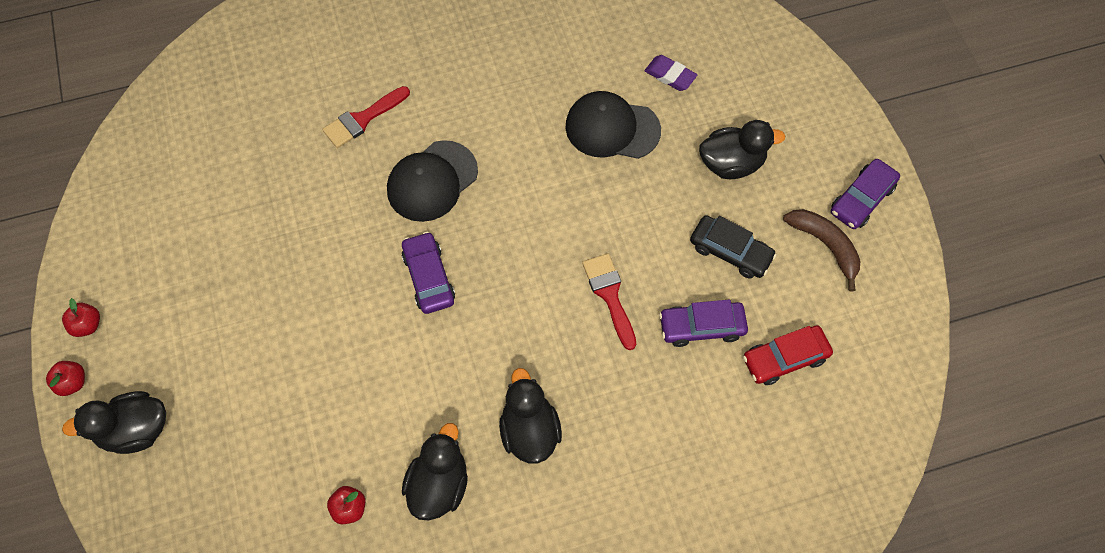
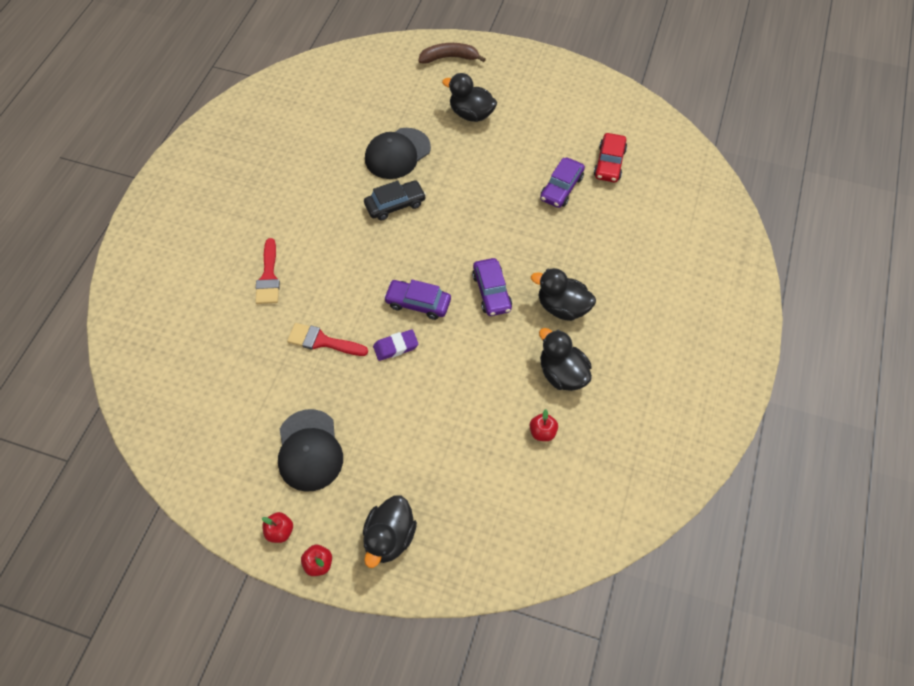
camera: 55 degrees left, 5 degrees down
black cap [387,140,478,222] -> black cap moved to [278,409,343,492]
red brush [582,253,636,350] -> red brush moved to [287,323,368,356]
purple eraser [645,55,697,91] -> purple eraser moved to [373,329,418,361]
black car [690,215,776,279] -> black car moved to [364,180,426,221]
black duck [699,120,785,179] -> black duck turned 90 degrees counterclockwise [442,73,497,122]
brown banana [783,209,860,292] -> brown banana moved to [418,43,486,63]
purple car [831,159,900,229] -> purple car moved to [472,258,512,316]

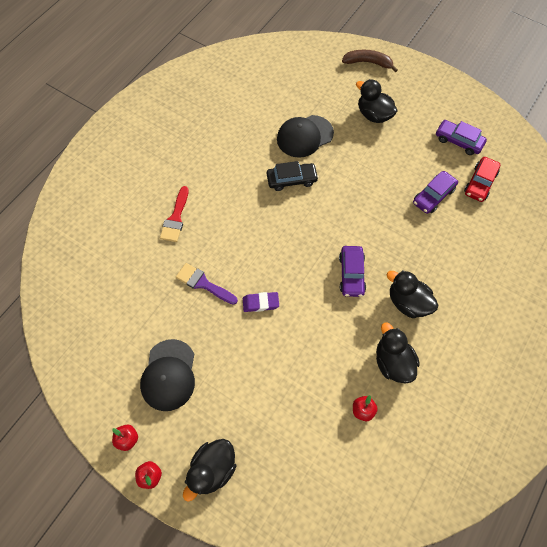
camera: 15 degrees right, 5 degrees up
red brush [287,323,368,356] -> purple brush [176,263,238,305]
purple car [384,280,451,320] -> purple car moved to [436,120,487,155]

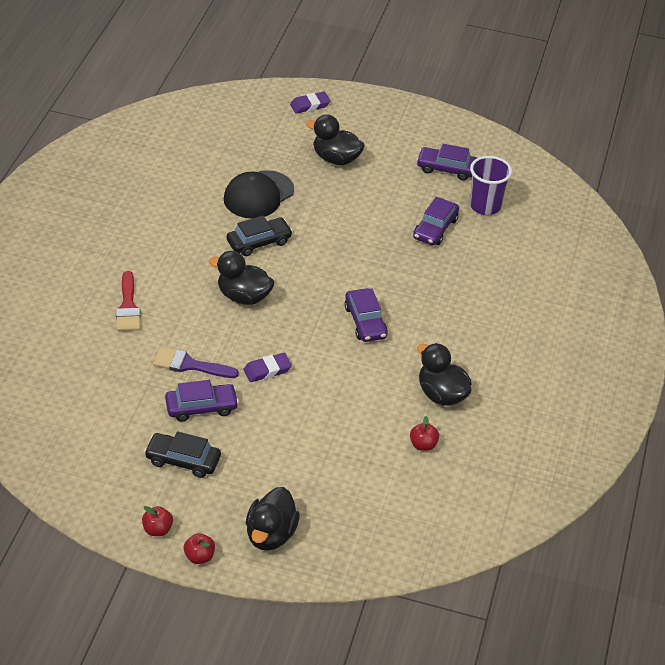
camera: 20 degrees left, 20 degrees down
black cap [140,339,195,411] -> black car [144,431,221,478]
brown banana [342,50,398,73] -> purple eraser [290,92,331,114]
black duck [387,270,438,318] -> black duck moved to [209,251,275,305]
red car [464,157,501,202] -> purple cup [470,156,512,215]
none -> purple car [165,380,239,422]

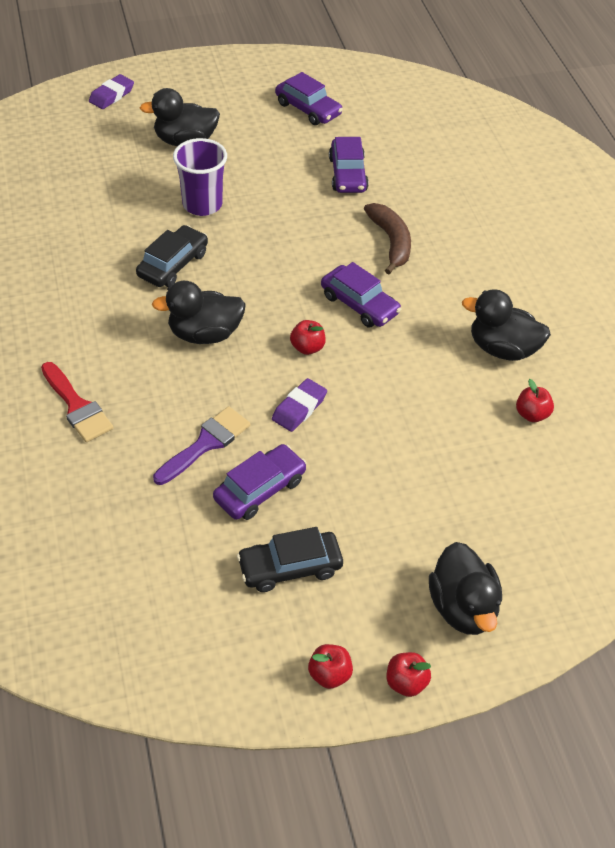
camera: 30 degrees left, 5 degrees up
purple brush [153,347,239,378] -> purple brush turned 150 degrees clockwise [153,406,250,485]
black cap [224,170,294,219] -> none
purple car [416,144,477,180] -> purple car turned 120 degrees counterclockwise [275,72,343,125]
purple cup [470,156,512,215] -> purple cup moved to [173,138,227,216]
none -> red apple [290,320,326,355]
none -> brown banana [364,203,411,274]

